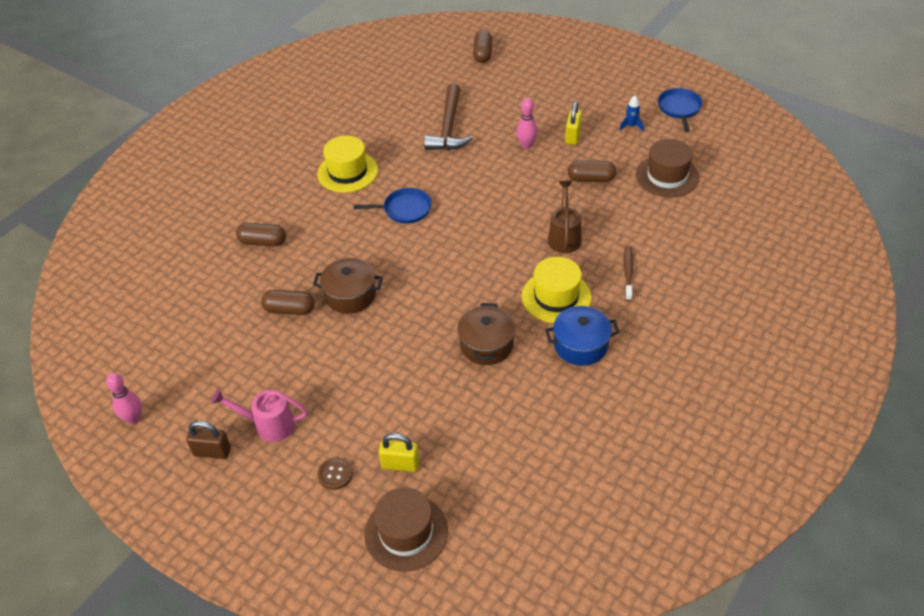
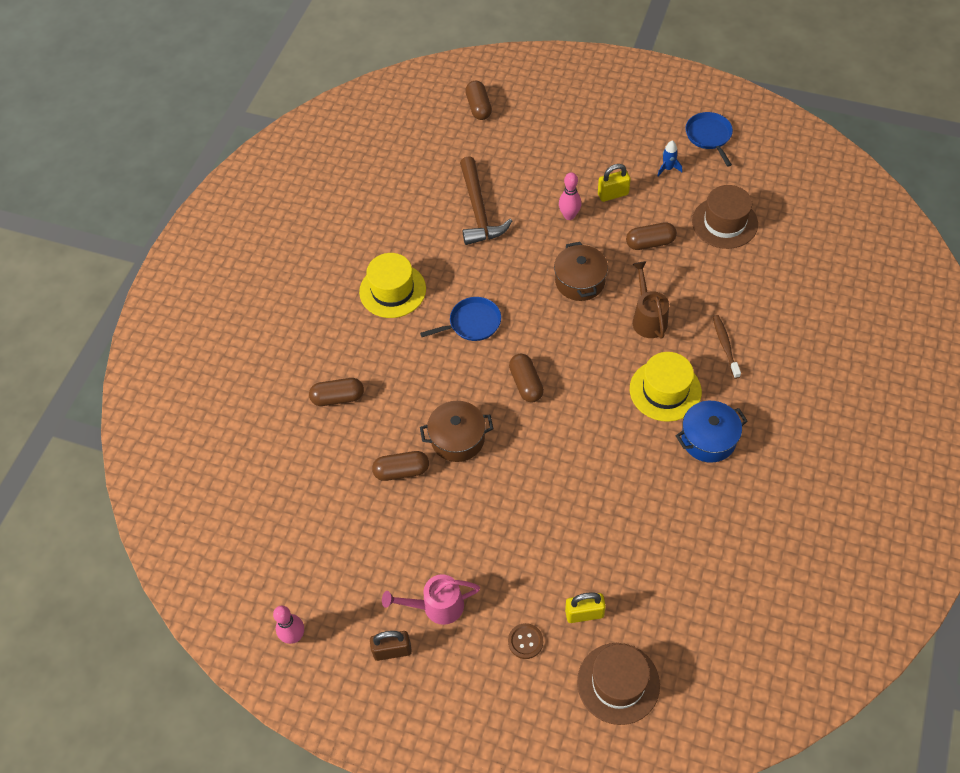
camera: 15 degrees left, 10 degrees up
brown pot [457,303,516,365] -> brown pot moved to [554,242,608,301]
yellow padlock [565,102,582,145] -> yellow padlock turned 75 degrees clockwise [598,164,631,202]
none -> brown capsule [509,354,544,403]

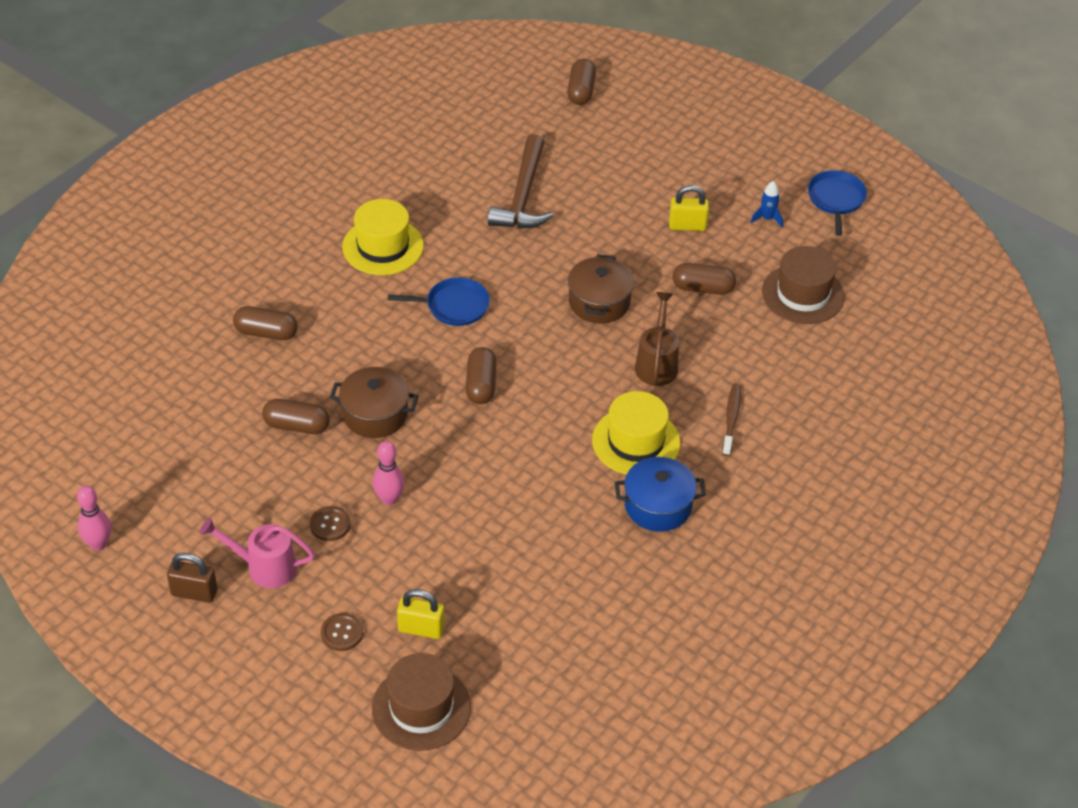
camera: 15 degrees right, 10 degrees down
pink bowling pin [559,172,581,220] -> pink bowling pin moved to [373,441,405,505]
none -> brown button [310,506,350,541]

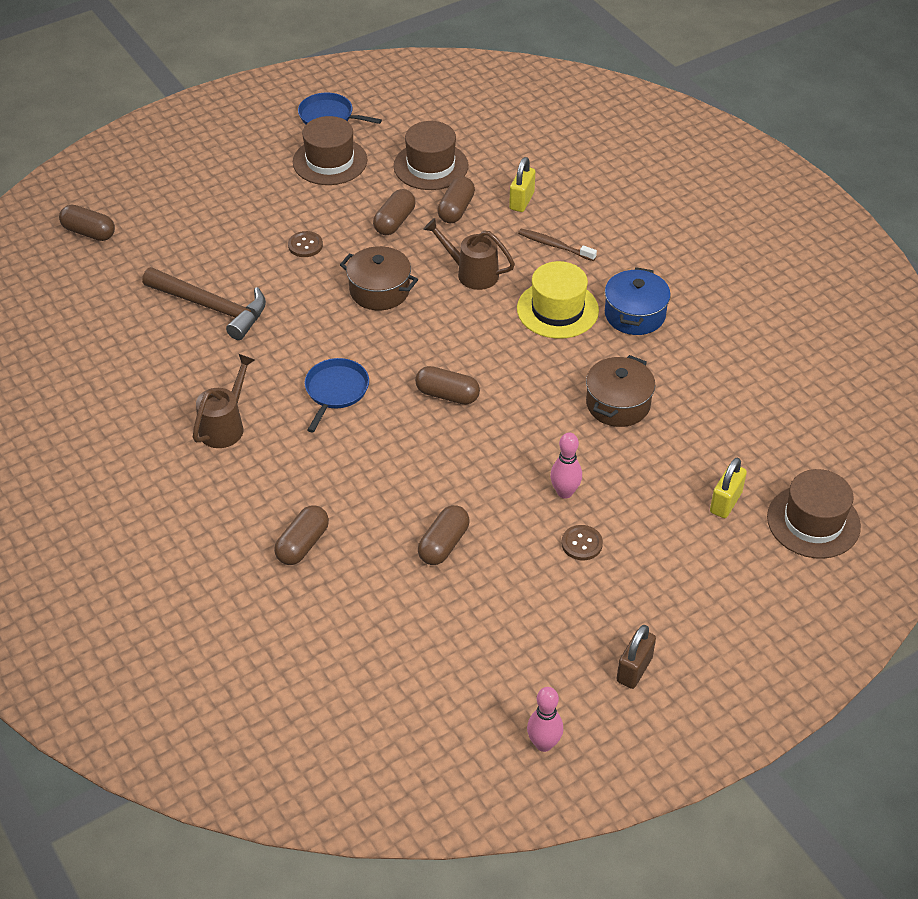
camera: 70 degrees left, 0 degrees up
pink watering can [200,517,315,588] -> none
brown button [321,613,363,651] -> brown button moved to [288,231,323,257]
brown pot [330,367,419,438] -> brown pot moved to [586,355,655,427]
yellow hat [342,199,424,275] -> brown watering can [193,354,255,448]
yellow padlock [669,185,709,231] -> yellow padlock moved to [509,157,535,212]
blue rocket [751,181,783,227] -> brown hat [293,116,367,185]
none -> brown capsule [437,176,475,223]

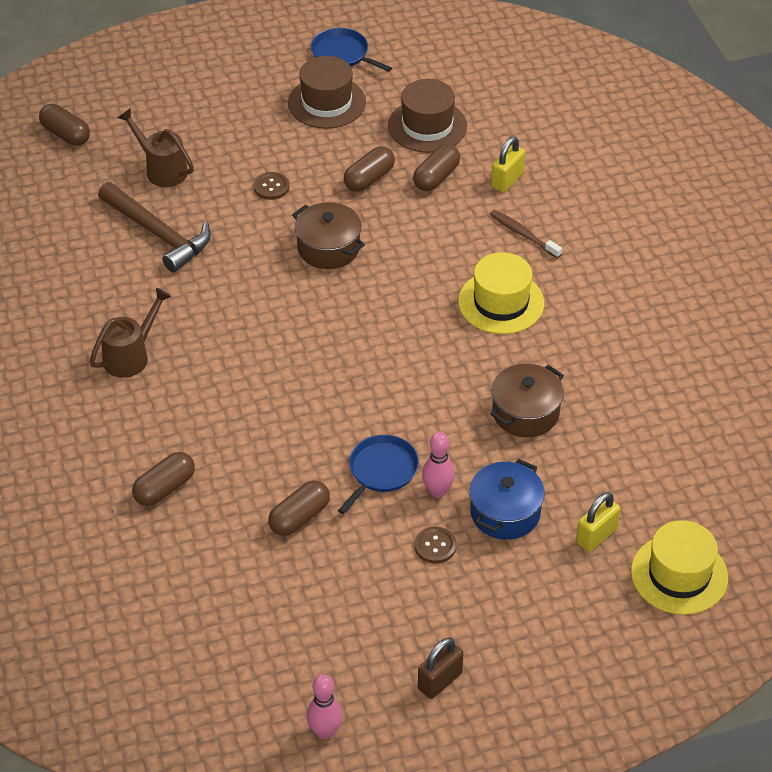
camera: 15 degrees right, 0 degrees up
blue pan [305,358,369,433] -> blue pan moved to [338,435,419,514]
brown capsule [415,366,480,405] -> none
brown watering can [423,218,515,290] -> brown watering can moved to [118,108,194,187]
blue pot [605,267,671,335] -> blue pot moved to [469,459,545,540]
brown hat [767,469,861,559] -> yellow hat [631,520,728,615]

